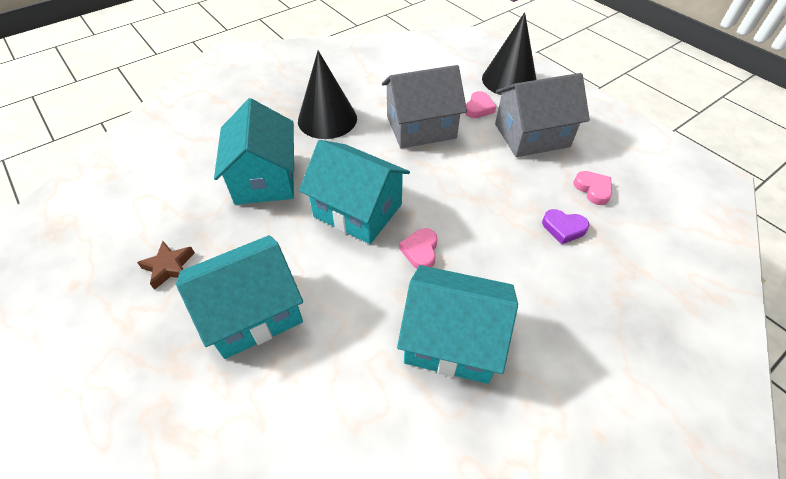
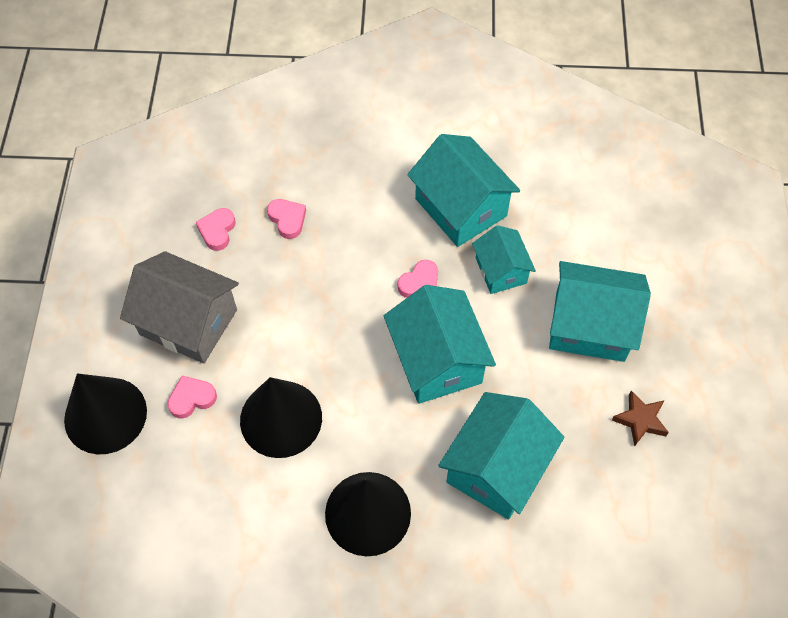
camera: 140 degrees left, 10 degrees up
grey house [382,65,467,149] -> black cone [240,377,322,458]
purple heart [542,209,590,244] -> pink heart [267,199,306,239]
none -> turquoise house [472,225,536,294]

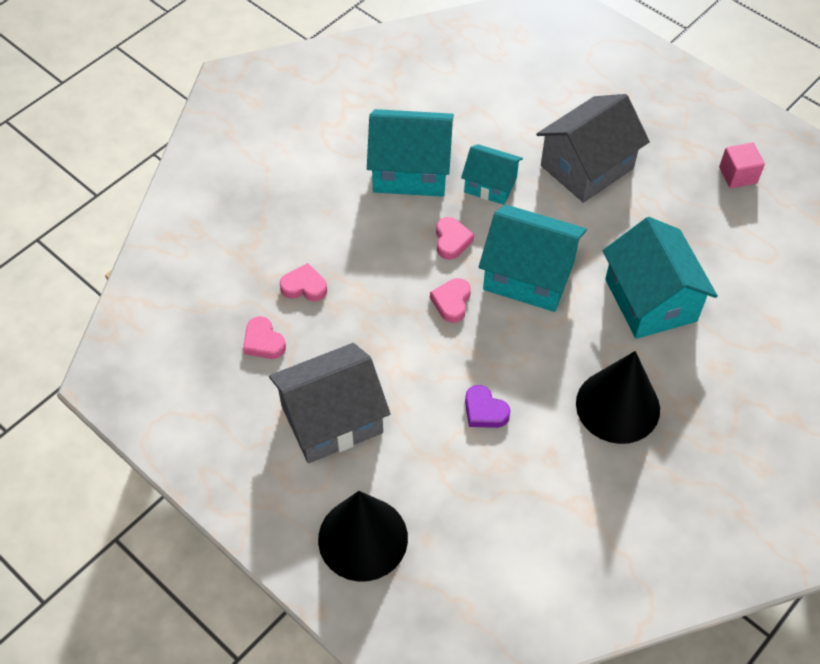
camera: 50 degrees left, 5 degrees down
pink heart [167,376,217,419] -> pink heart moved to [430,278,471,323]
black cone [240,377,322,458] -> purple heart [465,385,510,428]
turquoise house [549,261,651,362] -> grey house [536,94,650,203]
brown star [612,391,669,447] -> none
none -> pink cube [719,142,765,188]

